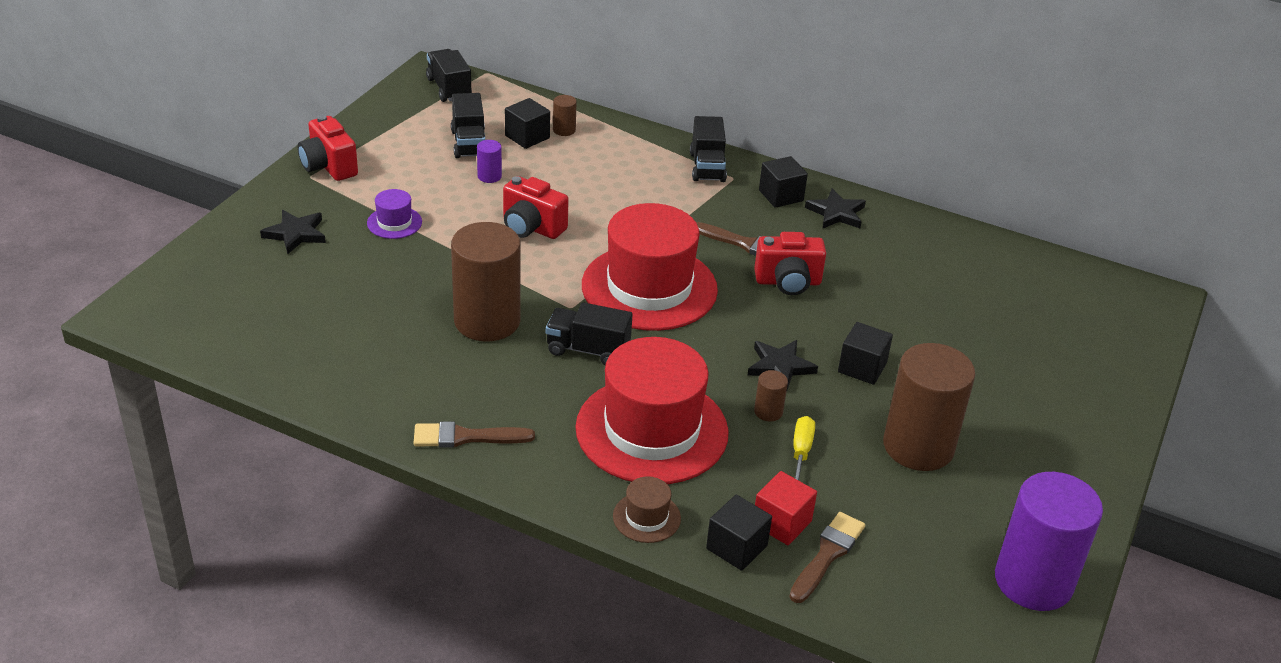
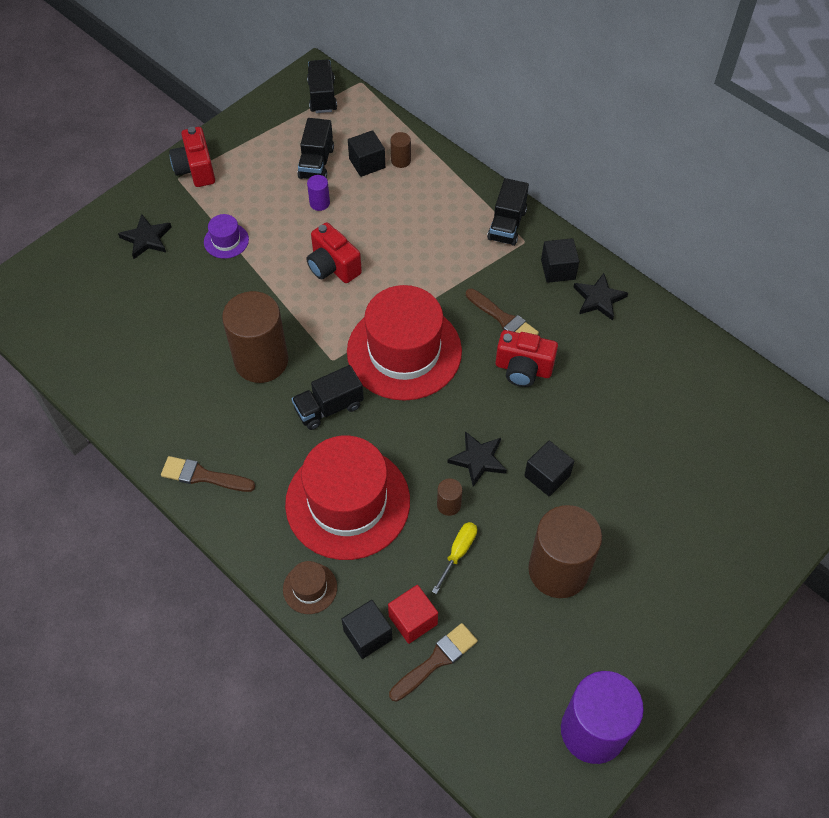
camera: 20 degrees right, 20 degrees up
black truck [546,302,633,365] -> black truck turned 60 degrees counterclockwise [292,365,364,430]

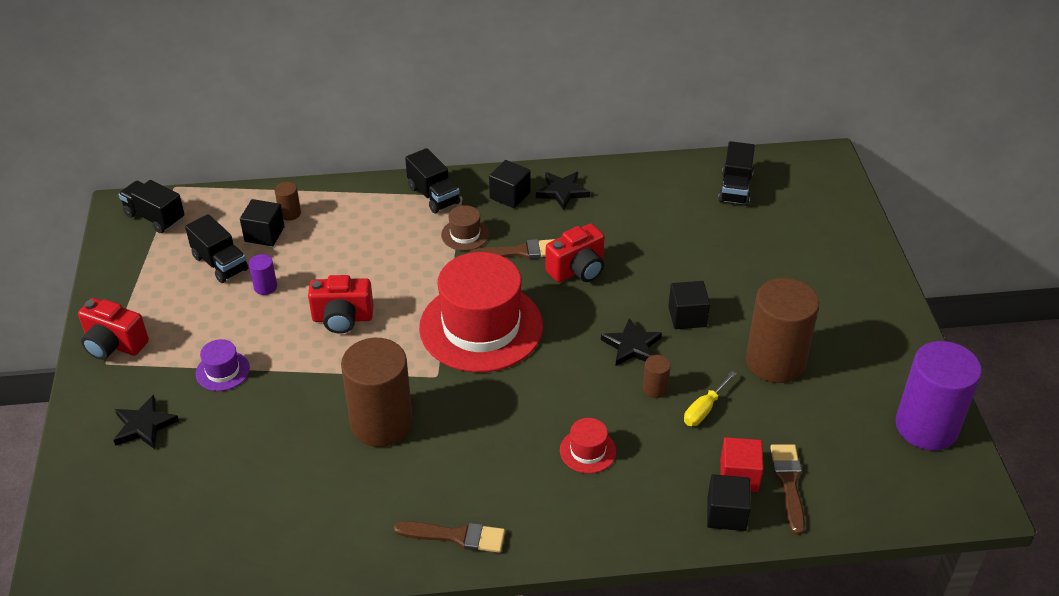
camera: 50 degrees left, 15 degrees down
brown brush [161,456,256,492] -> brown brush turned 135 degrees counterclockwise [394,521,505,553]
brown hat [283,561,337,614] -> brown hat moved to [441,205,489,251]
red hat [285,436,410,560] -> red hat [560,418,616,474], size x0.42
black truck [292,365,364,430] -> black truck moved to [718,141,755,206]
yellow screwdriver [432,522,477,594] -> yellow screwdriver turned 120 degrees counterclockwise [684,371,736,426]

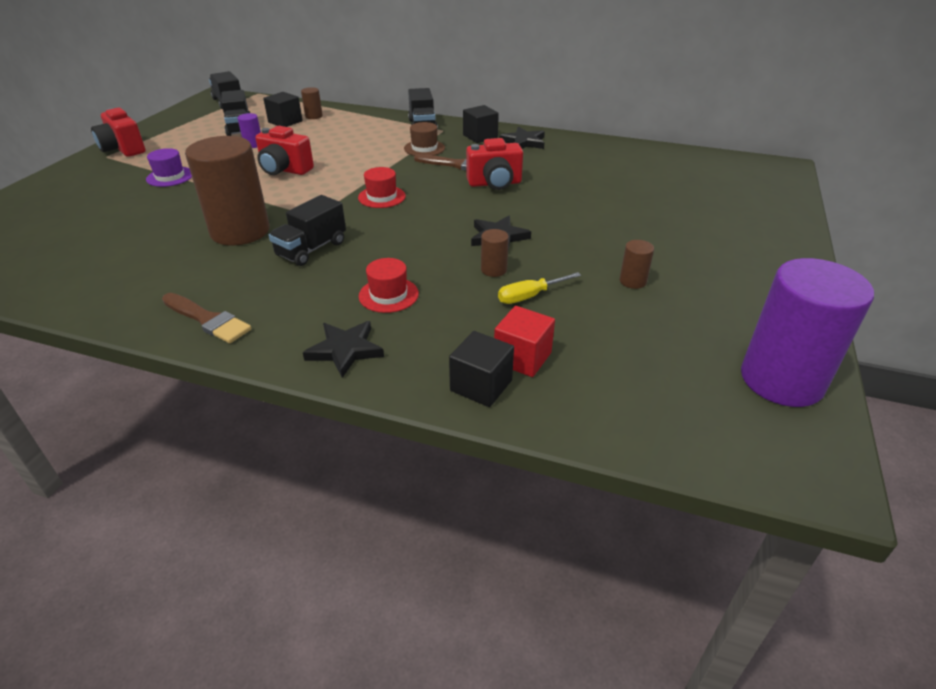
camera: 25 degrees right, 5 degrees down
black star [113,395,179,449] -> black star moved to [303,321,384,378]
red hat [419,252,543,372] -> red hat [358,167,406,208], size x0.42
black cube [668,281,710,329] -> none
black truck [718,141,755,206] -> black truck moved to [269,195,346,266]
brown cylinder [746,278,819,383] -> brown cylinder [620,240,654,289], size x0.41
brown brush [770,444,805,535] -> none

